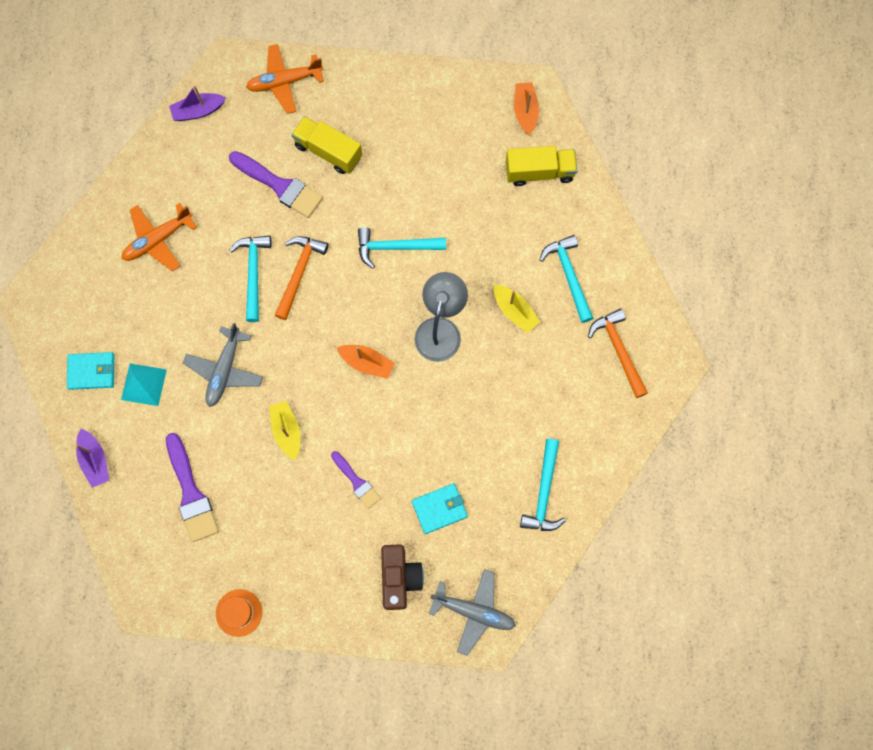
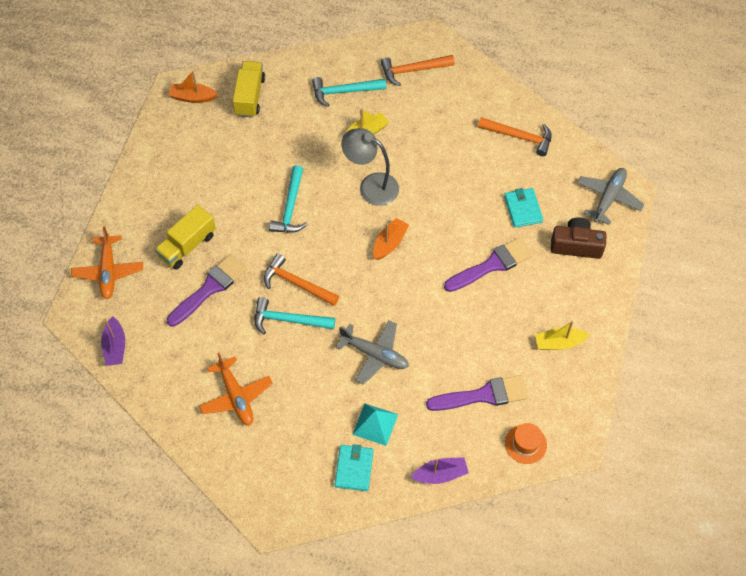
camera: 80 degrees left, 15 degrees down
orange hat [216,589,262,637] -> orange hat moved to [505,423,547,464]
yellow boat [269,401,301,460] -> yellow boat moved to [535,321,590,350]
purple brush [331,451,381,509] -> purple brush [444,237,532,292], size x1.66
turquoise hammer [520,439,566,531] -> orange hammer [478,117,552,156]

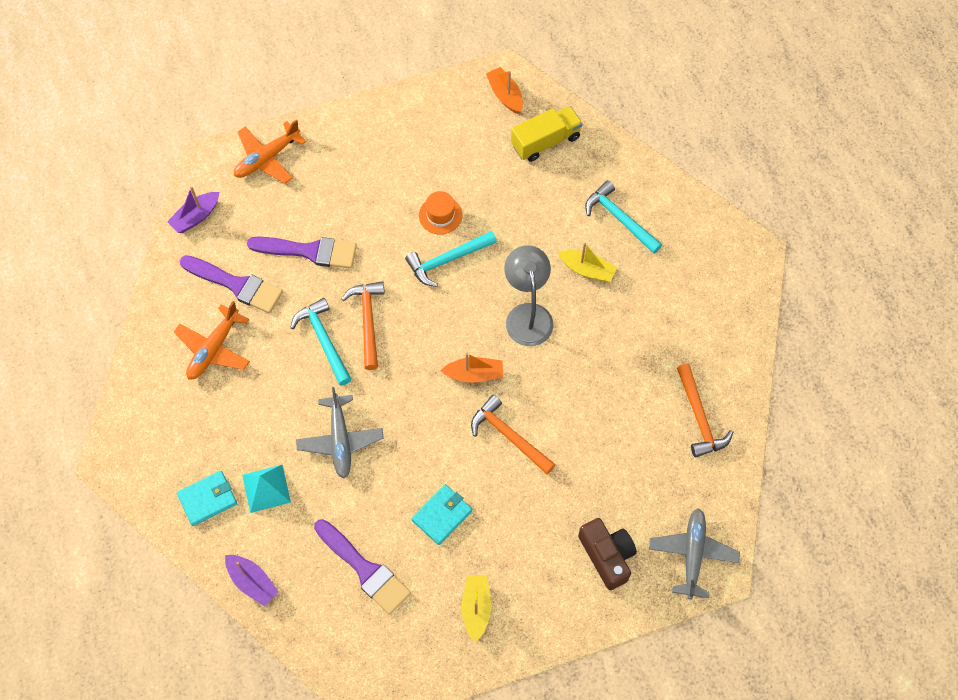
camera: 55 degrees right, 5 degrees up
yellow truck [155,205,216,270] -> none
orange hammer [381,55,455,86] -> orange hammer moved to [471,395,556,474]
purple brush [444,237,532,292] -> purple brush moved to [180,255,283,313]
turquoise wallet [504,188,543,228] -> turquoise wallet moved to [412,484,472,545]
orange hat [505,423,547,464] -> orange hat moved to [419,191,462,235]
yellow boat [535,321,590,350] -> yellow boat turned 45 degrees clockwise [461,575,491,643]
grey plane [577,168,644,225] -> grey plane turned 75 degrees counterclockwise [649,508,740,600]

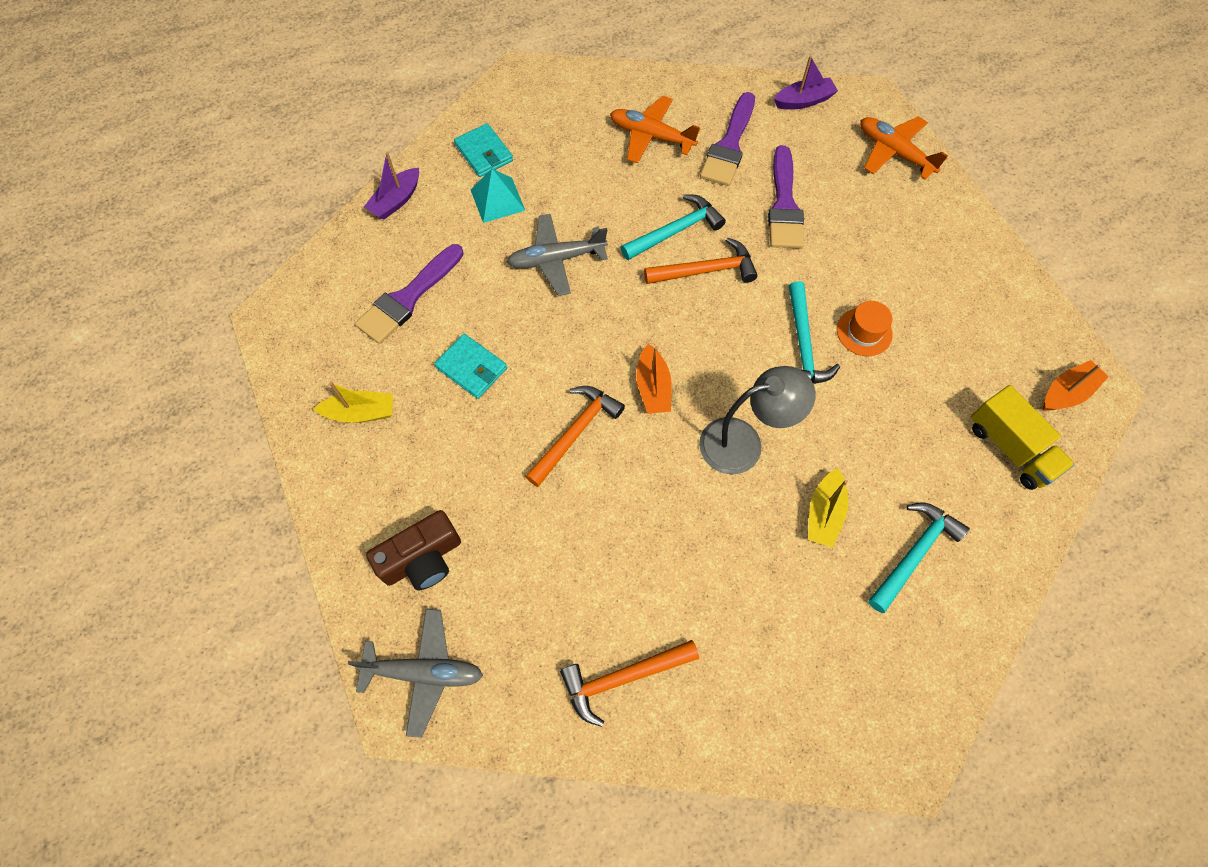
camera: 85 degrees right, 0 degrees up
purple boat [167,186,219,233] -> purple boat turned 120 degrees clockwise [774,56,838,110]
turquoise hammer [405,231,497,287] -> turquoise hammer turned 150 degrees counterclockwise [789,281,840,384]

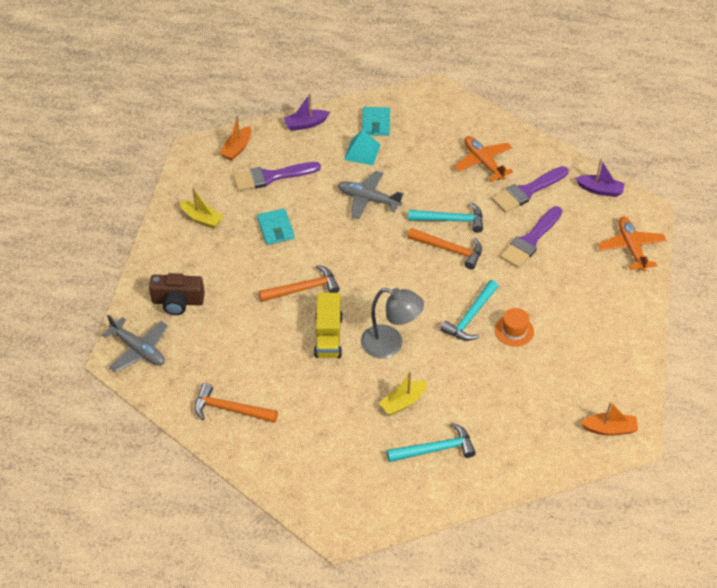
camera: 35 degrees right, 15 degrees down
orange boat [636,344,672,414] -> orange boat moved to [219,116,251,161]
yellow truck [971,385,1075,490] -> yellow truck moved to [314,293,343,358]

